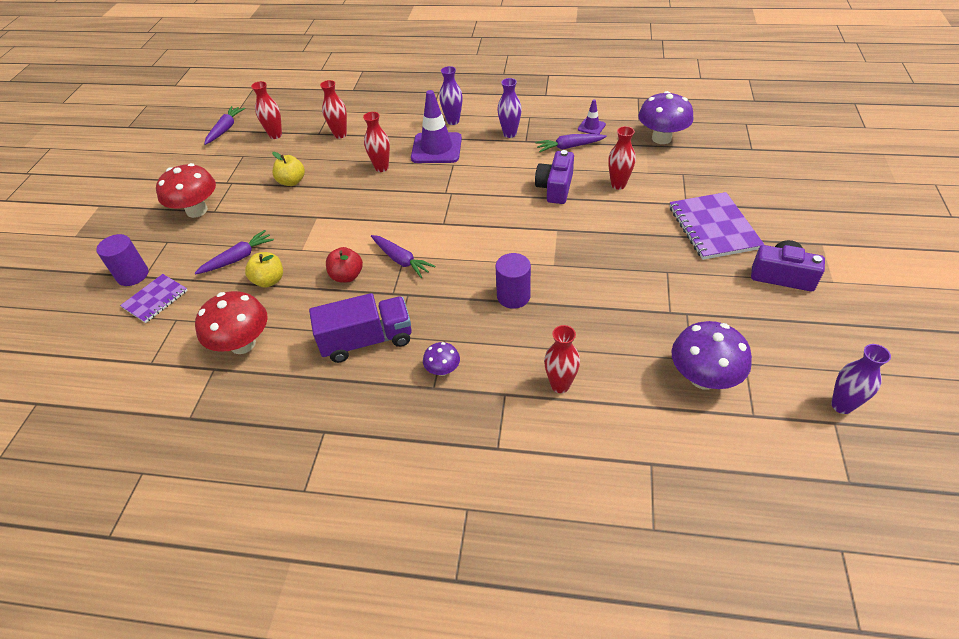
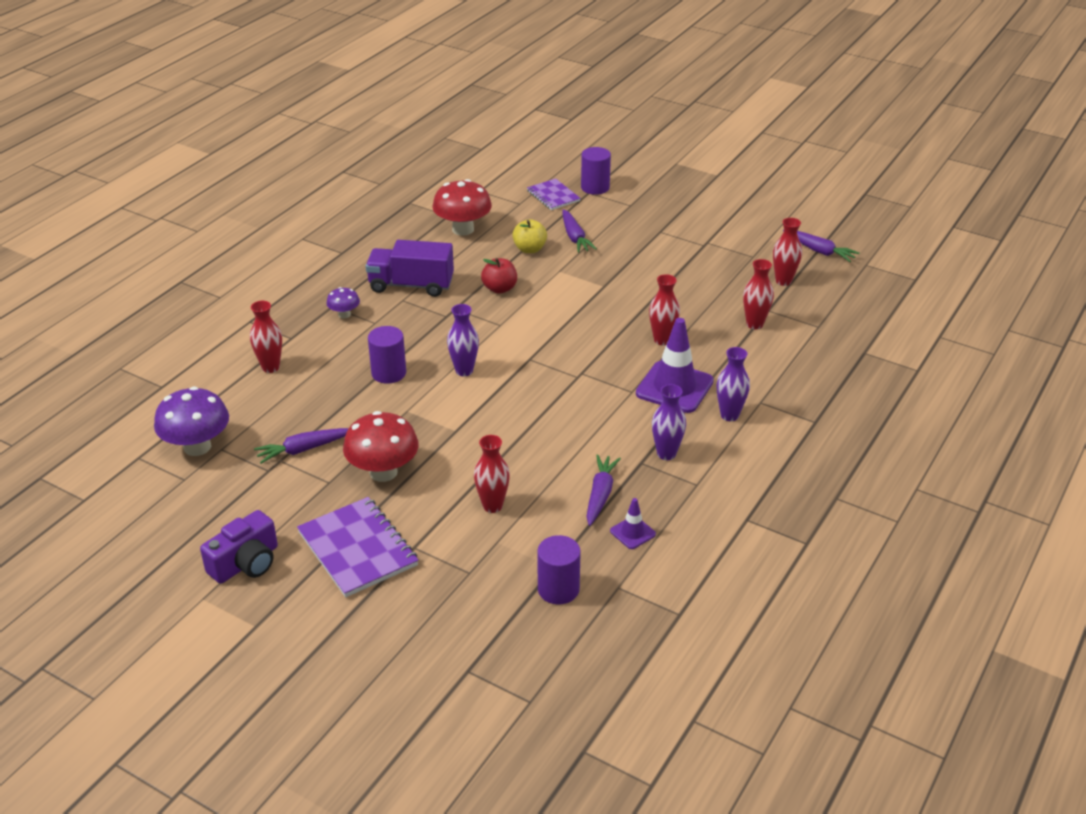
camera: 110 degrees right, 10 degrees down
red mushroom [156,163,216,218] -> red mushroom moved to [343,411,419,482]
yellow apple [272,152,305,186] -> none
purple truck [309,293,412,363] -> purple truck turned 90 degrees clockwise [366,240,454,297]
purple carrot [371,235,435,278] -> purple carrot moved to [254,428,349,464]
purple camera [535,150,574,204] -> none
purple mushroom [638,91,694,144] -> purple cylinder [538,535,581,604]
purple notebook [670,192,765,260] -> purple notebook turned 45 degrees clockwise [297,497,419,597]
purple vase [831,344,891,414] -> purple vase moved to [447,304,479,376]

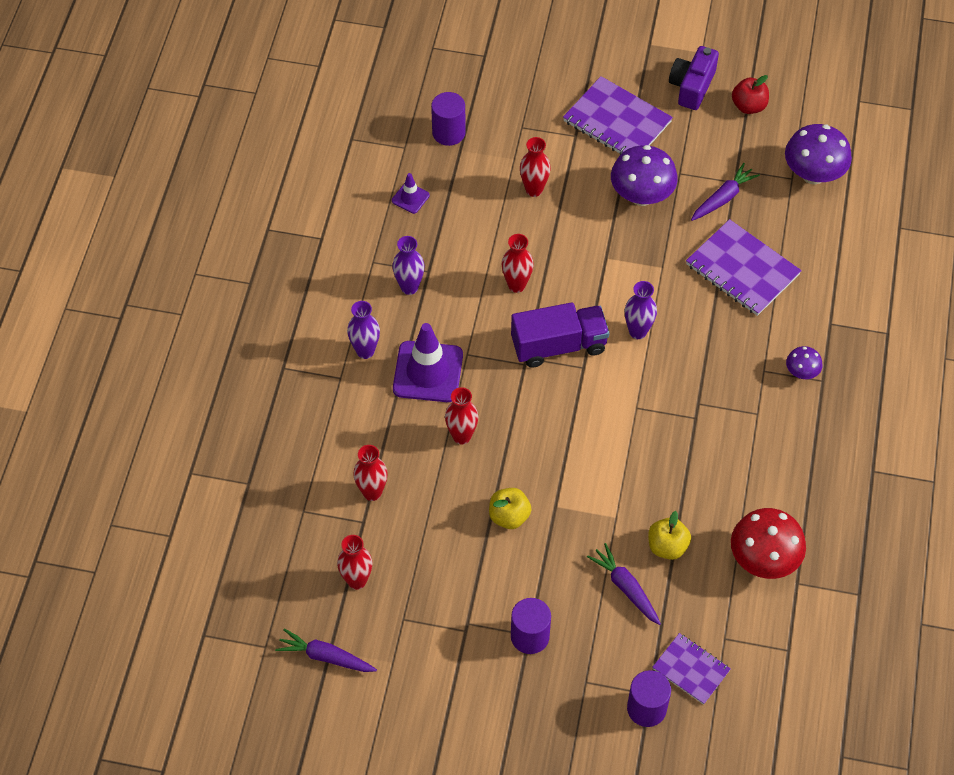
camera: 160 degrees right, 20 degrees up
red vase [250,301,282,373] -> red vase moved to [502,234,534,293]
red mushroom [343,411,419,482] -> purple mushroom [611,145,678,206]
purple truck [366,240,454,297] -> purple truck moved to [511,302,609,368]
purple cylinder [368,326,406,384] -> purple cylinder moved to [511,598,551,654]
red apple [481,258,517,294] -> red apple moved to [732,75,769,114]
purple carrot [586,454,621,526] -> none
none -> yellow apple [489,488,531,529]
none -> purple notebook [686,219,802,316]

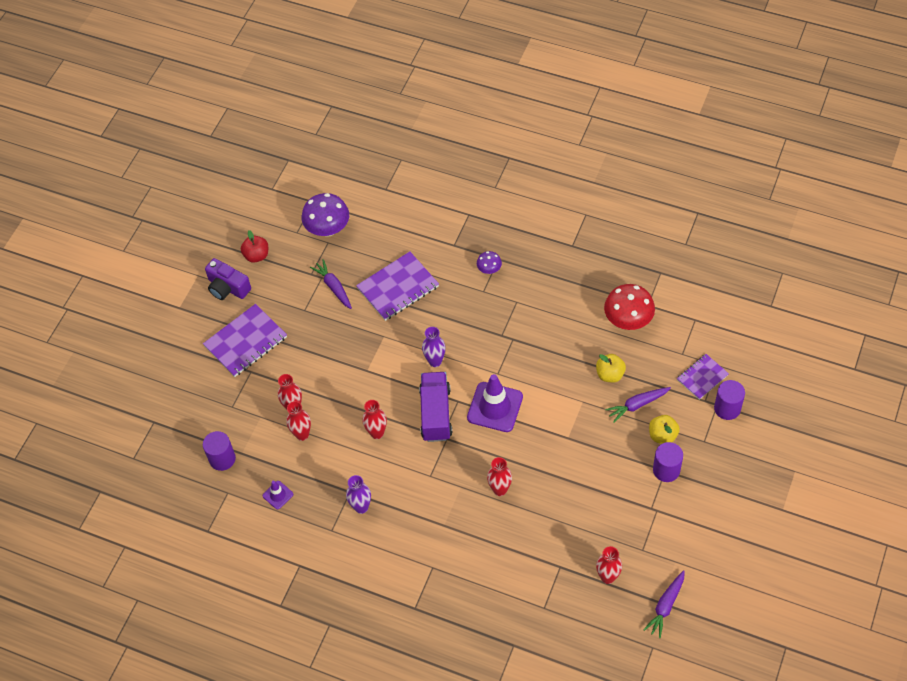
camera: 75 degrees left, 0 degrees up
purple vase [347,301,380,359] -> none
red vase [353,445,388,501] -> red vase moved to [286,401,311,441]
purple traffic cone [393,323,463,402] -> purple traffic cone moved to [467,374,523,432]
yellow apple [489,488,531,529] -> yellow apple moved to [649,415,680,444]
purple mushroom [611,145,678,206] -> none

